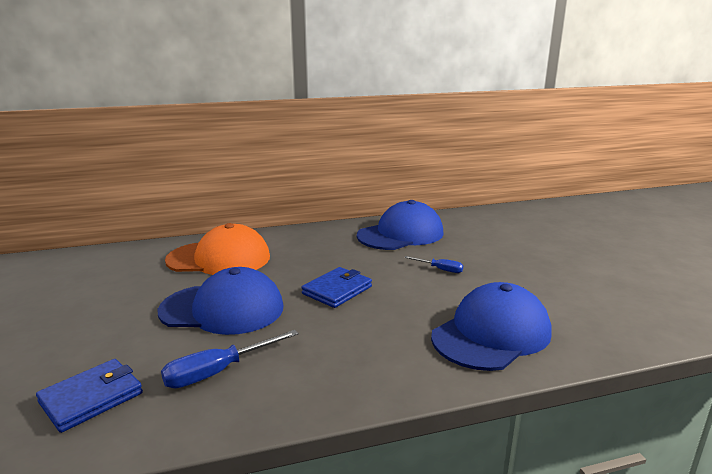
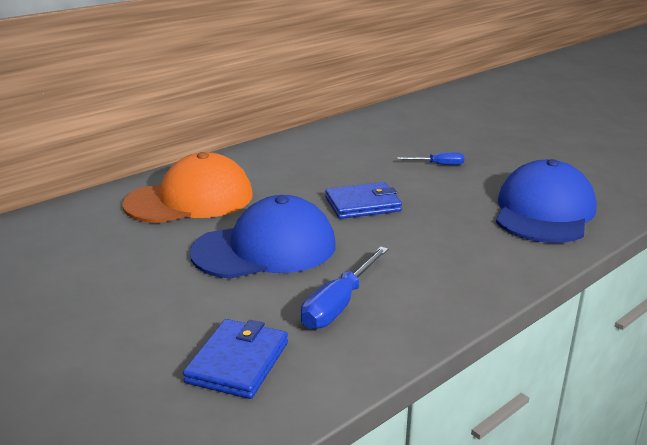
camera: 25 degrees left, 5 degrees up
blue wallet [301,267,372,308] -> blue wallet turned 60 degrees clockwise [325,182,402,219]
blue cap [357,200,444,250] -> none

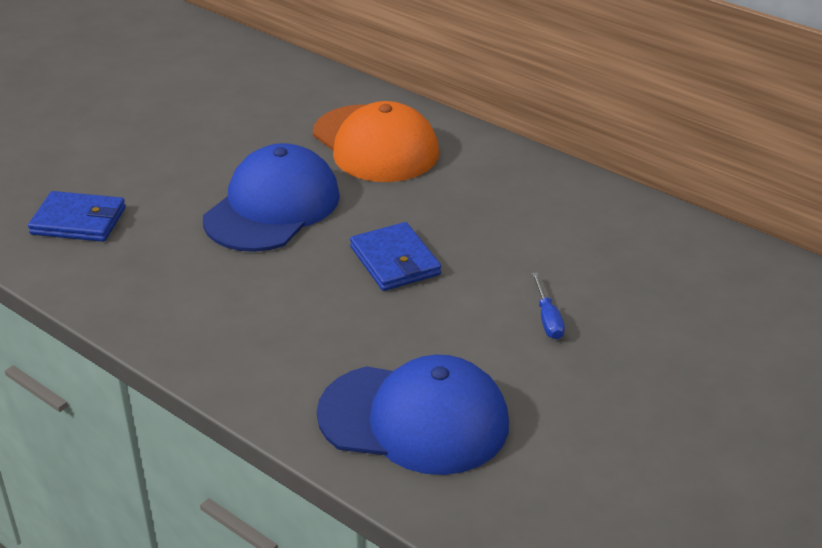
camera: 80 degrees right, 10 degrees up
blue cap [190,195,336,279] -> blue cap turned 120 degrees counterclockwise [203,143,340,252]
blue screwdriver [301,247,388,329] -> none

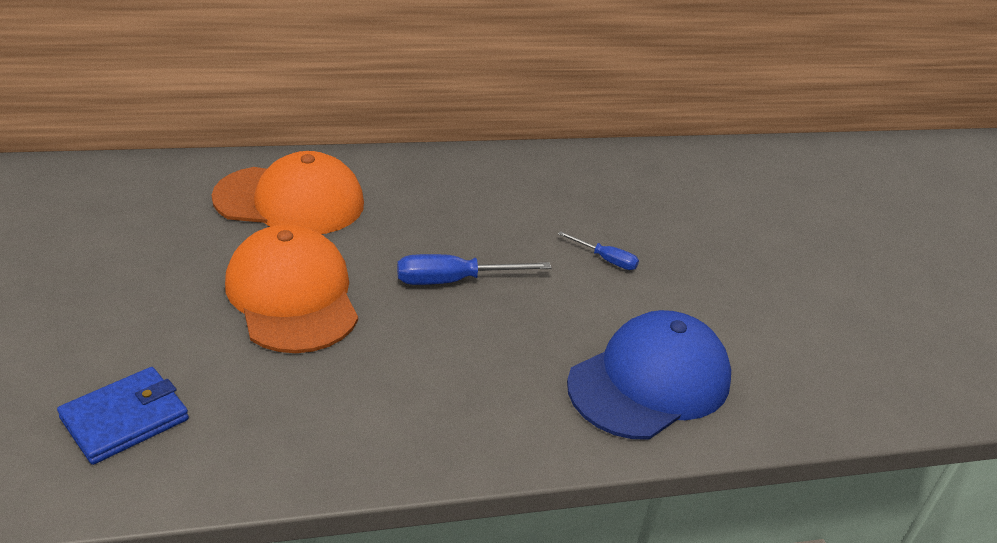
camera: 55 degrees left, 0 degrees up
blue cap [203,143,340,252] -> orange cap [225,224,358,353]
blue wallet [350,222,441,291] -> blue screwdriver [397,254,551,285]

